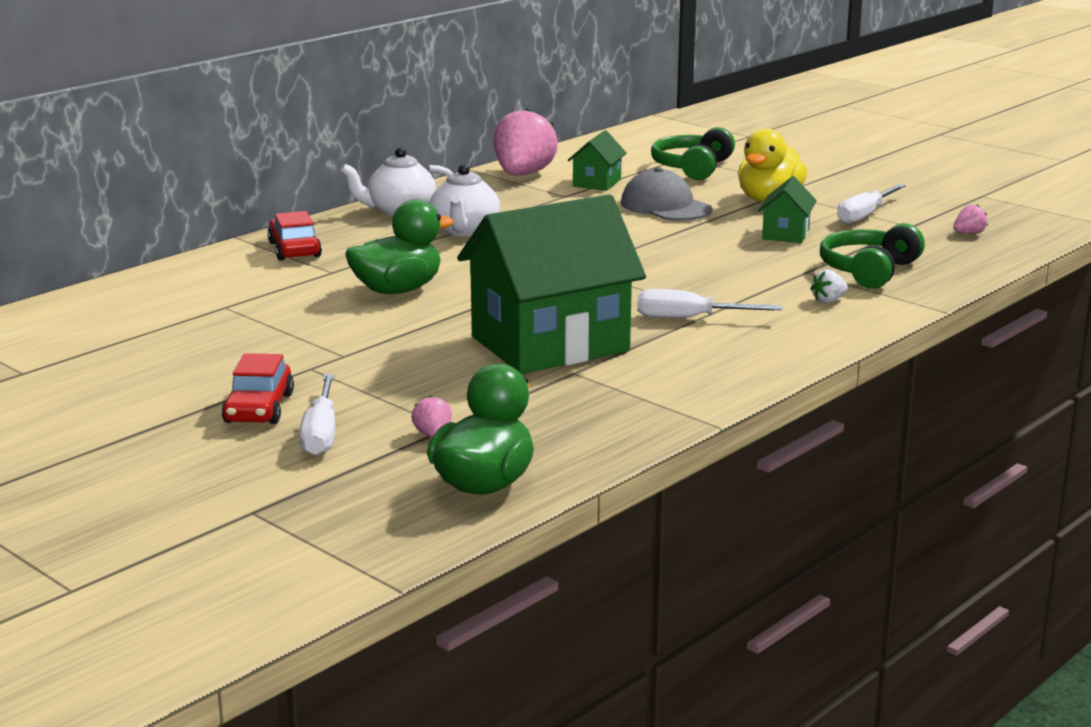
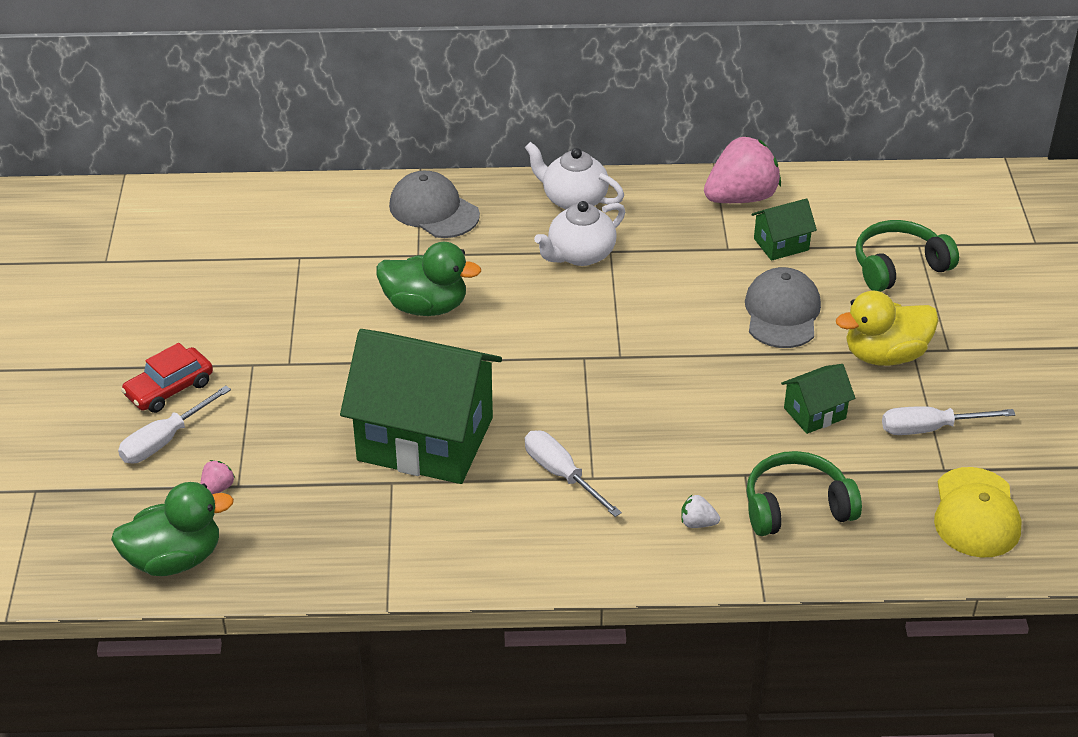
camera: 45 degrees right, 20 degrees up
red car [267,211,322,261] -> grey cap [389,171,480,238]
pink strawberry [953,204,988,234] -> yellow cap [934,467,1022,557]

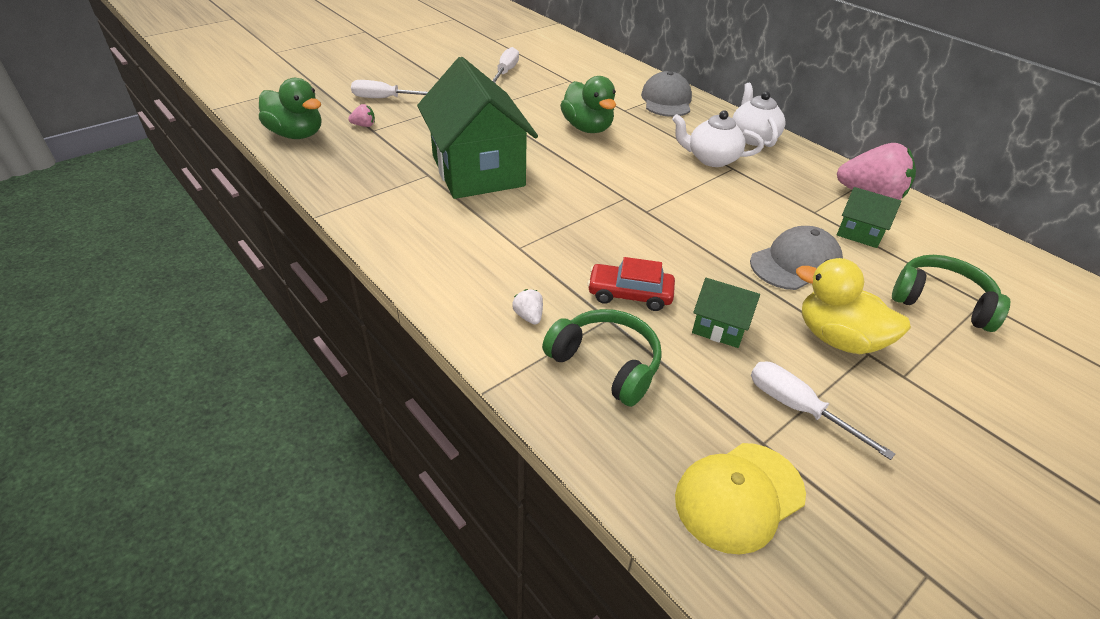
camera: 50 degrees right, 0 degrees up
red car [121,343,213,413] -> red car moved to [587,257,675,311]
white screwdriver [525,430,622,517] -> white screwdriver moved to [492,47,519,83]

